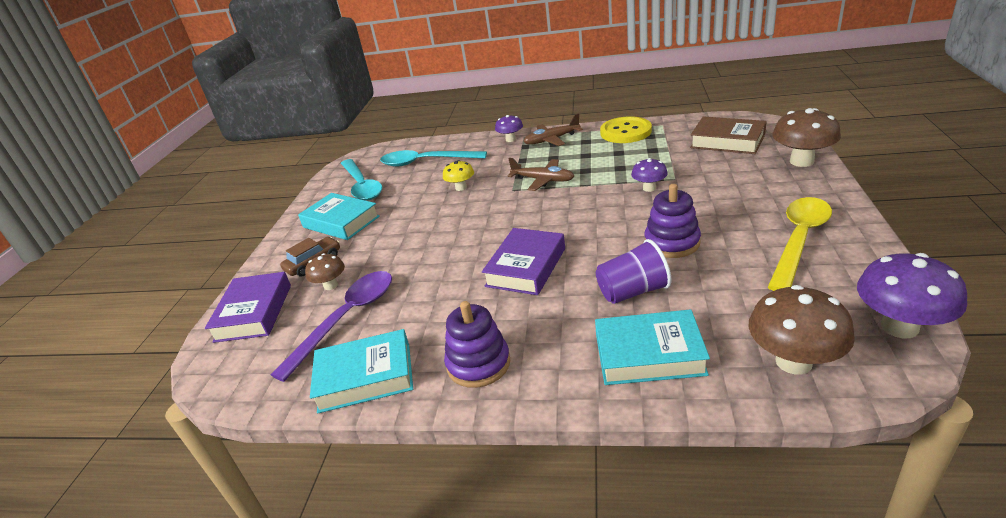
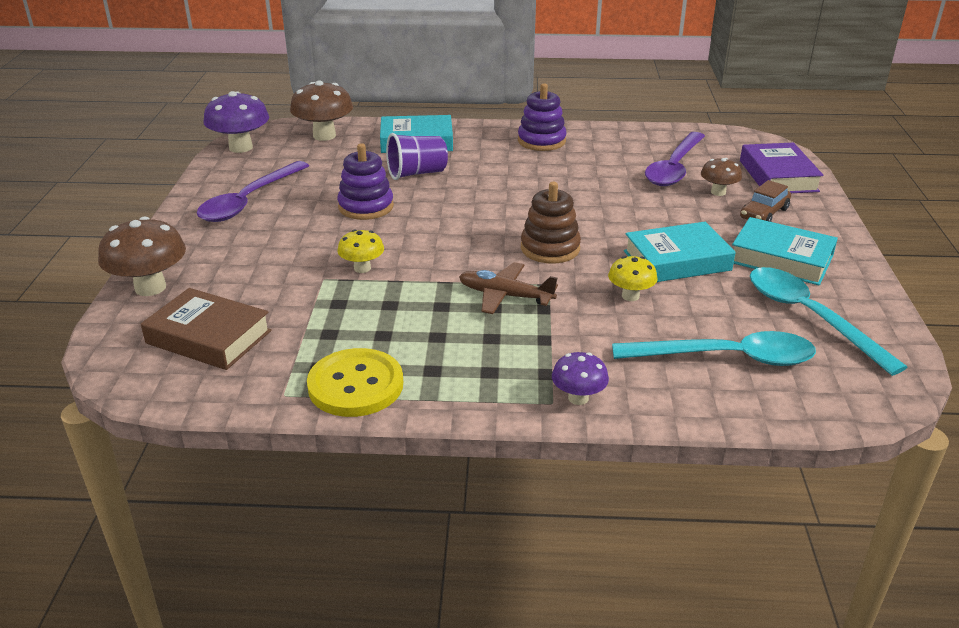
camera: 170 degrees right, 0 degrees up
turquoise book [310,329,413,414] -> turquoise book moved to [624,222,736,282]
purple book [482,228,565,295] -> none
brown plane [523,113,583,146] -> none
purple mushroom [631,158,668,192] -> yellow mushroom [337,230,384,273]
yellow spoon [768,197,832,291] -> purple spoon [197,161,309,222]
none -> brown stacking toy [521,182,581,264]

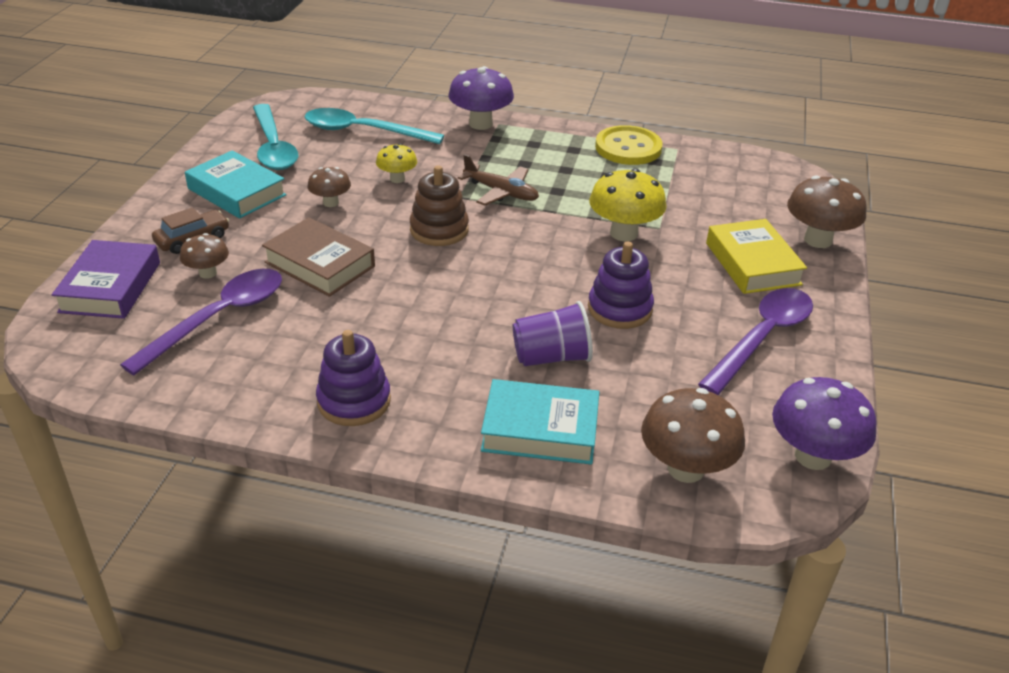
camera: 170 degrees left, 5 degrees up
brown book [141,288,271,370] -> brown book moved to [262,217,375,297]
yellow mushroom [337,230,384,273] -> yellow mushroom [589,168,667,242], size x1.73
purple mushroom [552,352,609,405] -> purple mushroom [448,66,514,130], size x1.73
turquoise book [624,222,736,282] -> brown mushroom [308,167,351,207]
none -> yellow book [706,219,807,294]

